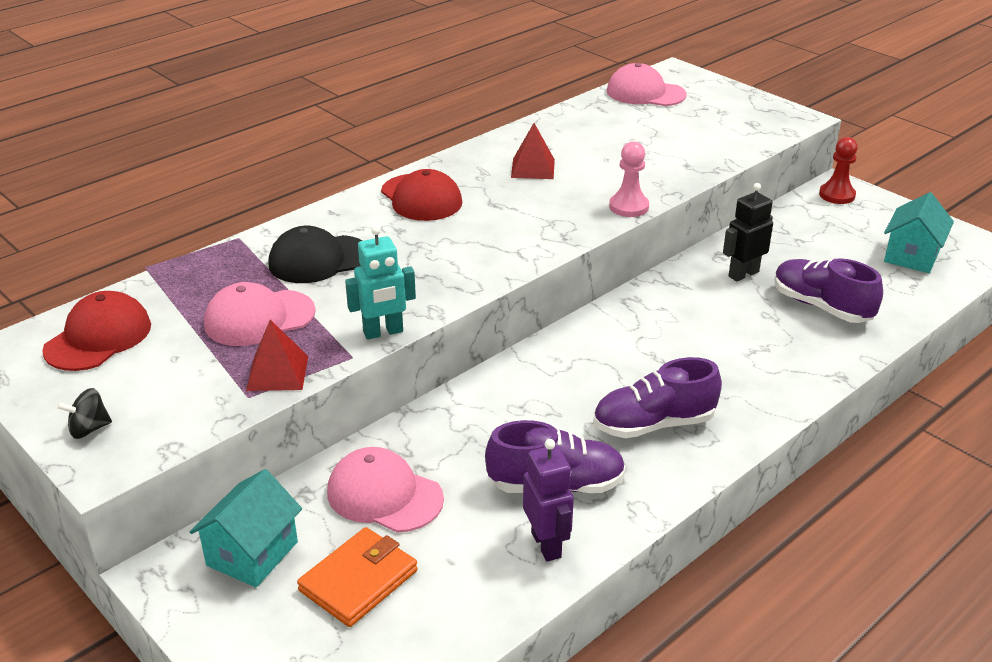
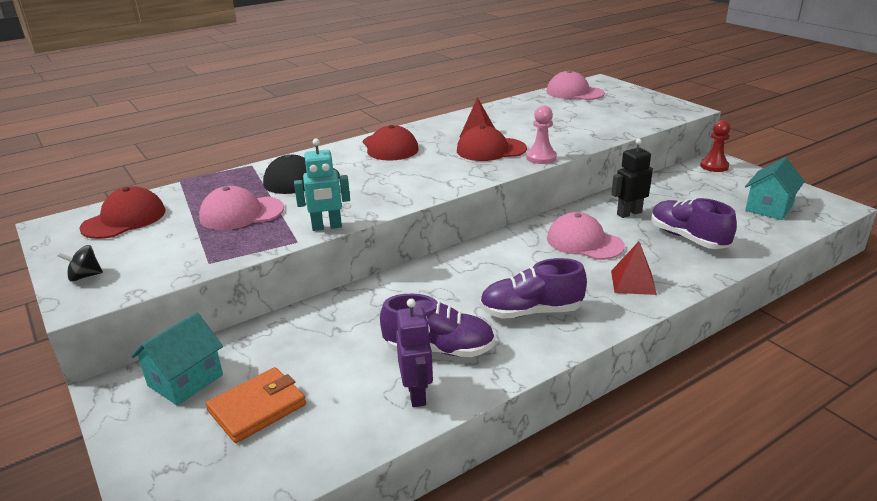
camera: 10 degrees right, 5 degrees down
red pyramid [246,320,308,391] -> red pyramid moved to [611,241,657,295]
pink cap [327,447,444,533] -> pink cap moved to [547,212,625,260]
none -> red cap [457,125,527,161]

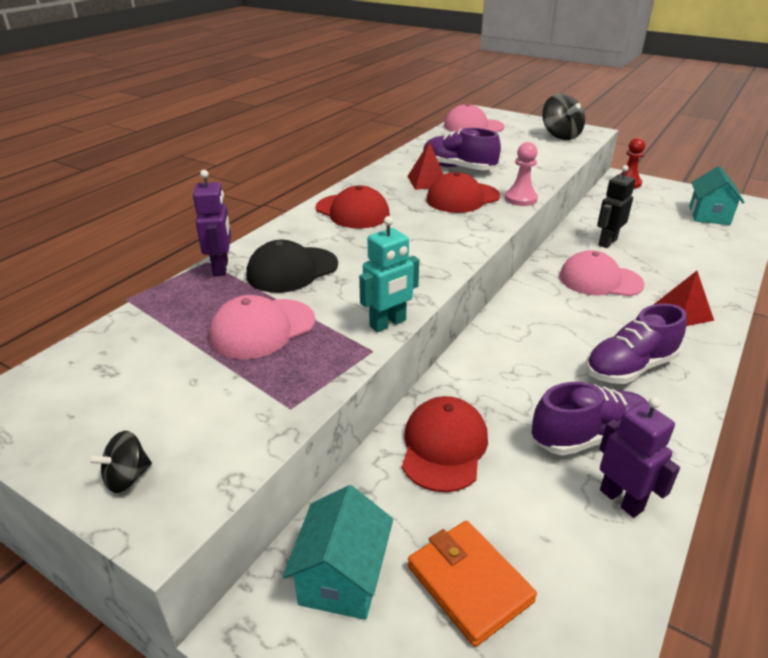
camera: 25 degrees left, 5 degrees up
red cap [79,186,166,239] -> red cap moved to [402,396,488,492]
orange wallet [206,367,306,443] -> orange wallet turned 60 degrees counterclockwise [408,521,537,647]
purple shoe [651,198,737,249] -> purple shoe moved to [423,128,501,170]
none -> purple robot [193,170,231,276]
none -> black spinning top [542,94,585,140]

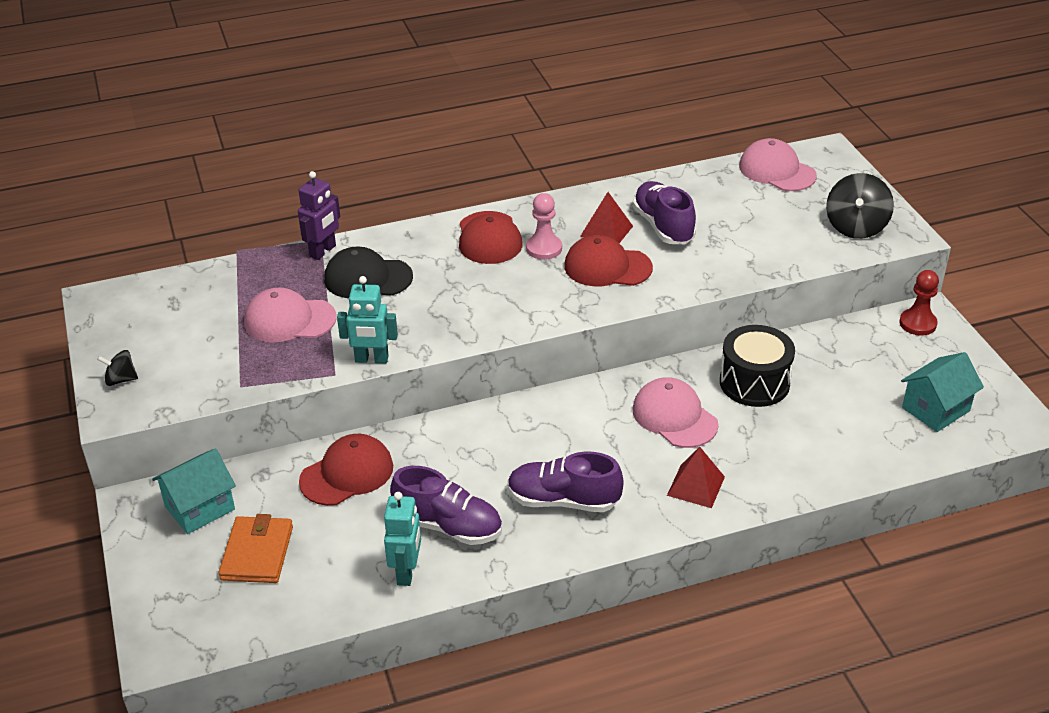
camera: 40 degrees right, 5 degrees up
pink pawn [505,142,538,206] -> pink pawn moved to [526,193,562,260]
black robot [597,165,635,248] -> black drum [720,325,795,407]
purple robot [599,397,680,518] -> turquoise robot [384,492,421,586]

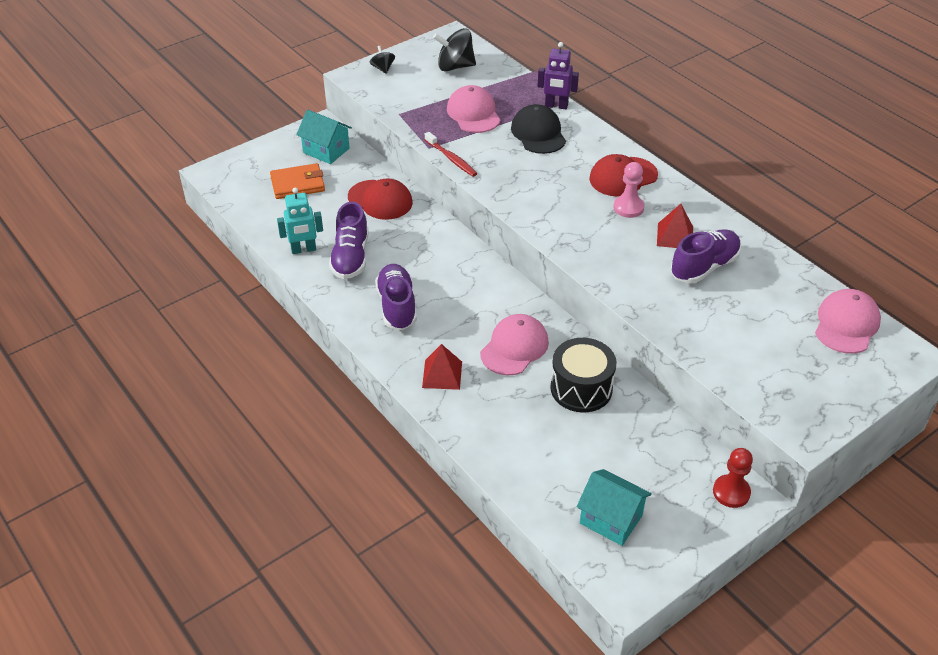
camera: 70 degrees right, 5 degrees up
turquoise robot [337,276,398,363] -> red toothbrush [425,132,477,177]
red cap [564,235,653,286] -> none
black spinning top [826,173,894,239] -> black spinning top moved to [433,28,476,72]

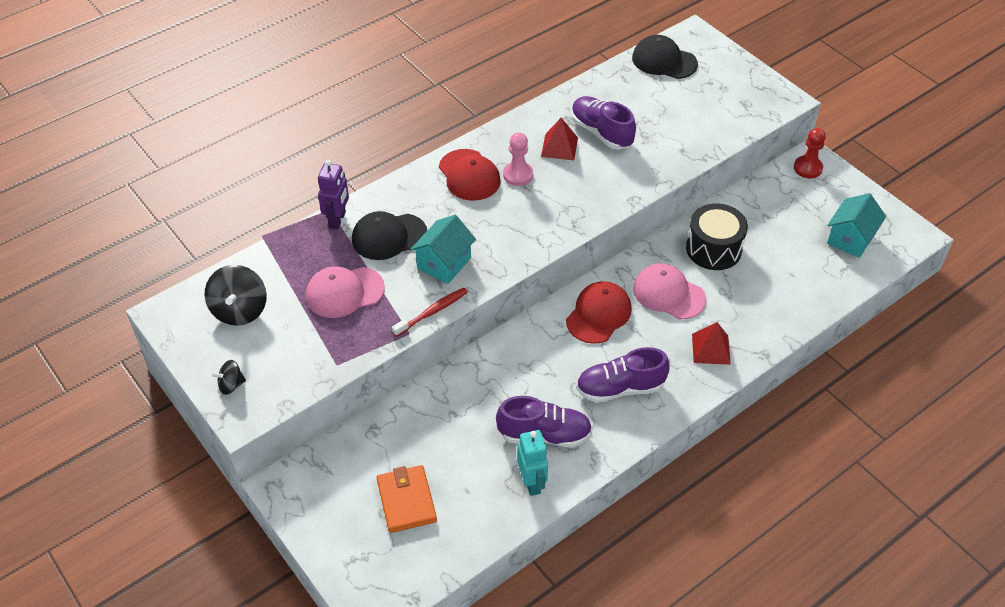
camera: 90 degrees left, 5 degrees up
turquoise house [296,110,352,164] -> turquoise house moved to [410,215,476,284]
red cap [348,179,413,220] -> red cap moved to [566,281,632,344]
pink cap [815,289,881,354] -> black cap [632,35,698,79]

